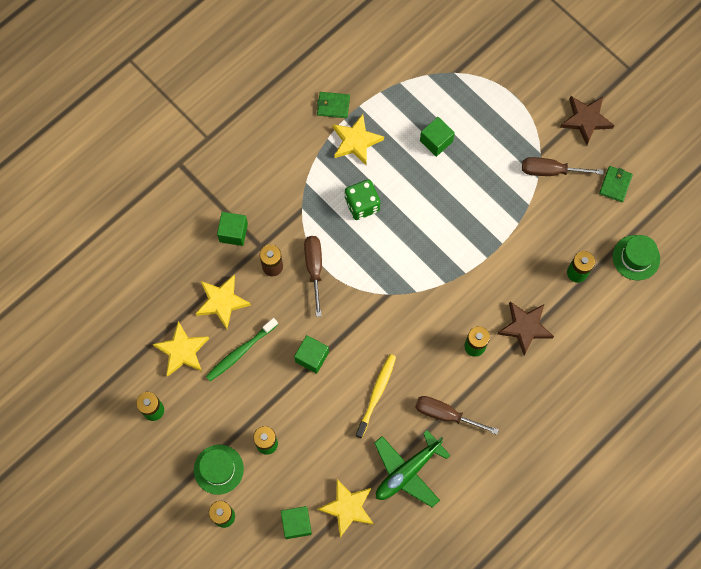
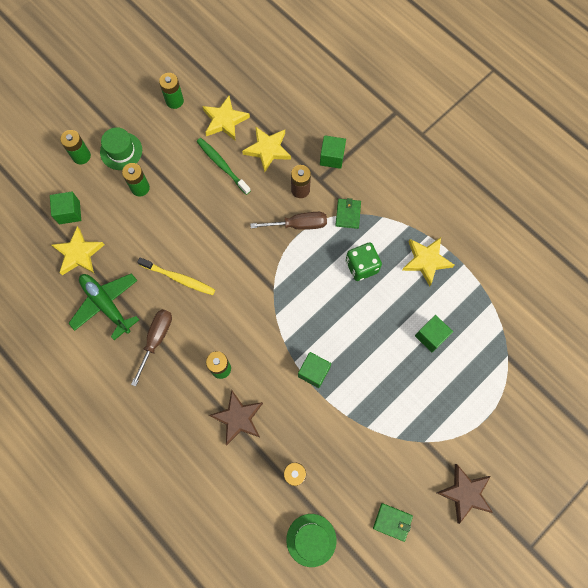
camera: 90 degrees right, 0 degrees up
green cube [294,335,329,374] -> green cube moved to [298,352,331,388]
green wallet [317,92,350,118] -> green wallet moved to [335,198,361,229]
brown screwdriver [522,157,604,176] -> none

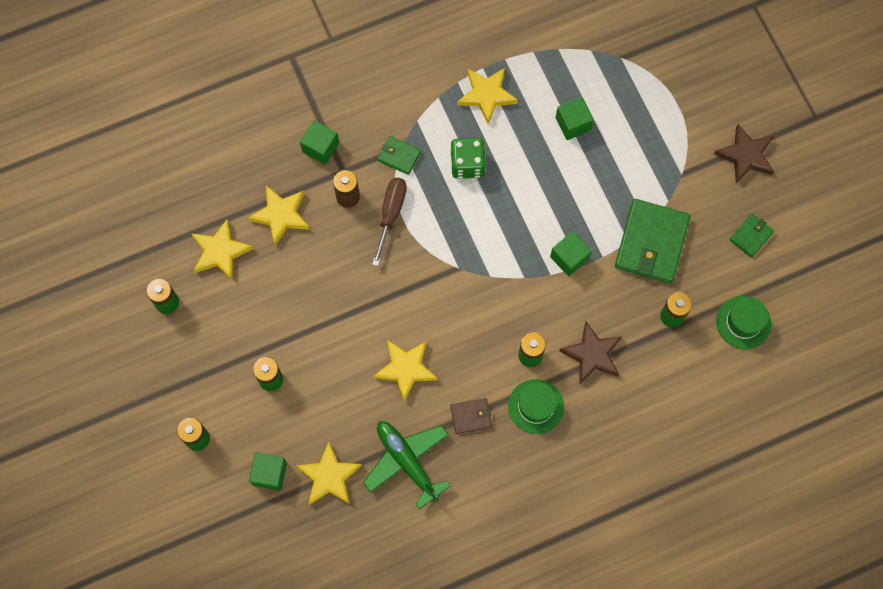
camera: 70 degrees left, 0 degrees up
green plane [68,273,139,340] -> green plane turned 75 degrees clockwise [363,421,451,509]
green hat [100,127,142,170] -> green hat moved to [508,379,564,434]
brown screwdriver [131,309,172,387] -> brown wallet [450,398,492,434]
yellow toothbrush [137,257,215,295] -> yellow star [373,340,438,402]
green toothbrush [197,138,251,195] -> none
none -> green wallet [615,199,691,283]

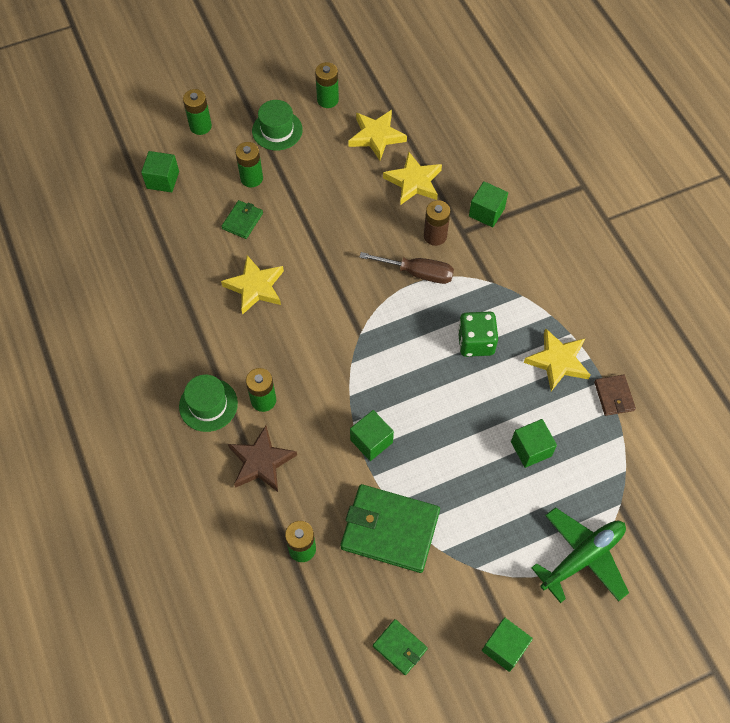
camera: 90 degrees right, 10 degrees down
yellow star [296,442,362,505] -> none
green plane [363,421,451,509] -> green plane moved to [531,507,629,603]
green wallet [378,136,421,175] -> green wallet moved to [221,200,263,239]
brown wallet [450,398,492,434] -> brown wallet moved to [594,374,636,416]
brown star [714,124,774,184] -> green cube [482,617,533,672]
green hat [716,296,771,349] -> green hat moved to [252,100,303,151]

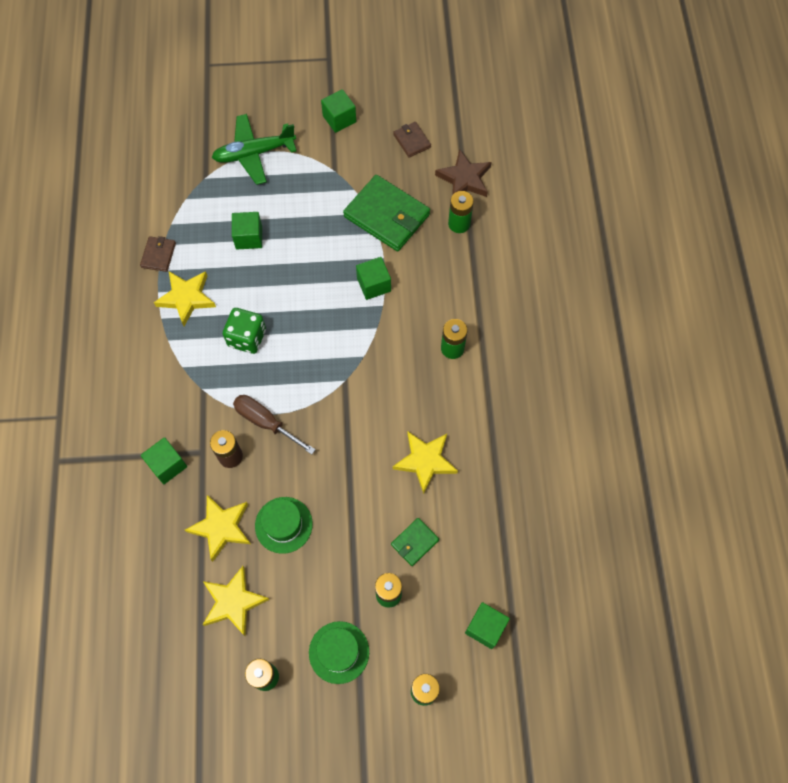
camera: 160 degrees left, 5 degrees up
green hat [179,375,238,432] -> green hat moved to [255,497,313,554]
brown star [228,426,297,492] -> brown star moved to [435,149,492,197]
green wallet [373,619,428,675] -> brown wallet [393,122,431,158]

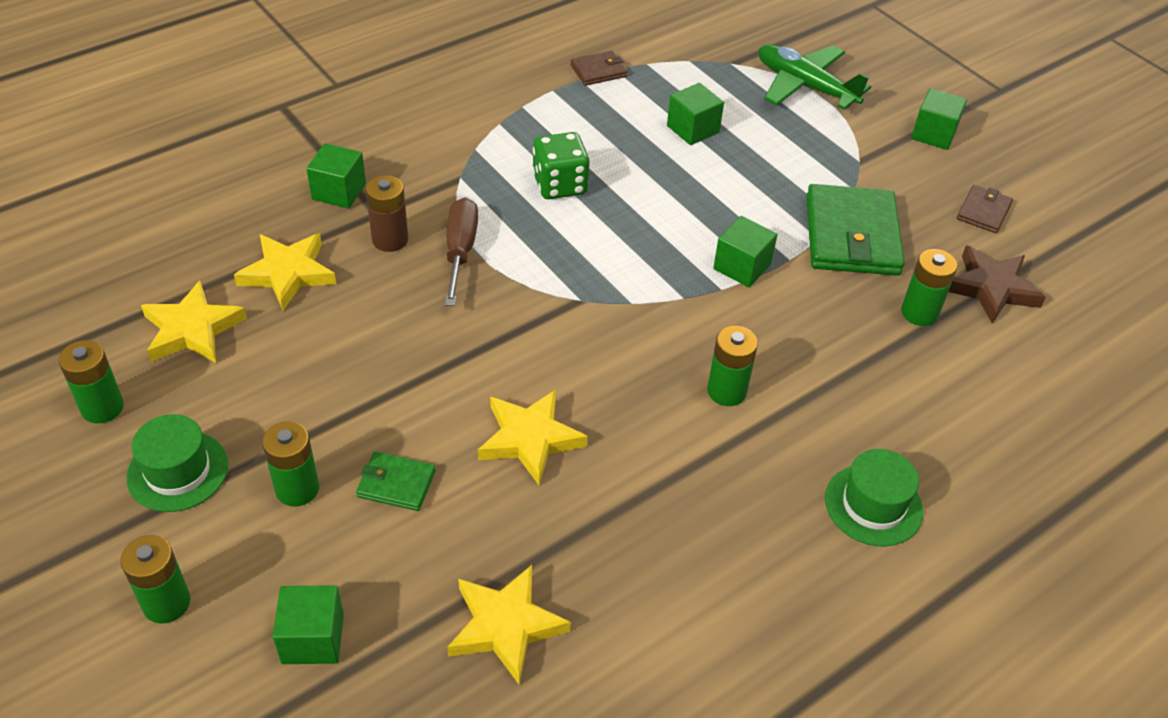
camera: 55 degrees right, 20 degrees down
yellow star [154,271,216,326] -> yellow star moved to [447,565,571,684]
green hat [255,497,313,554] -> green hat moved to [825,449,923,546]

